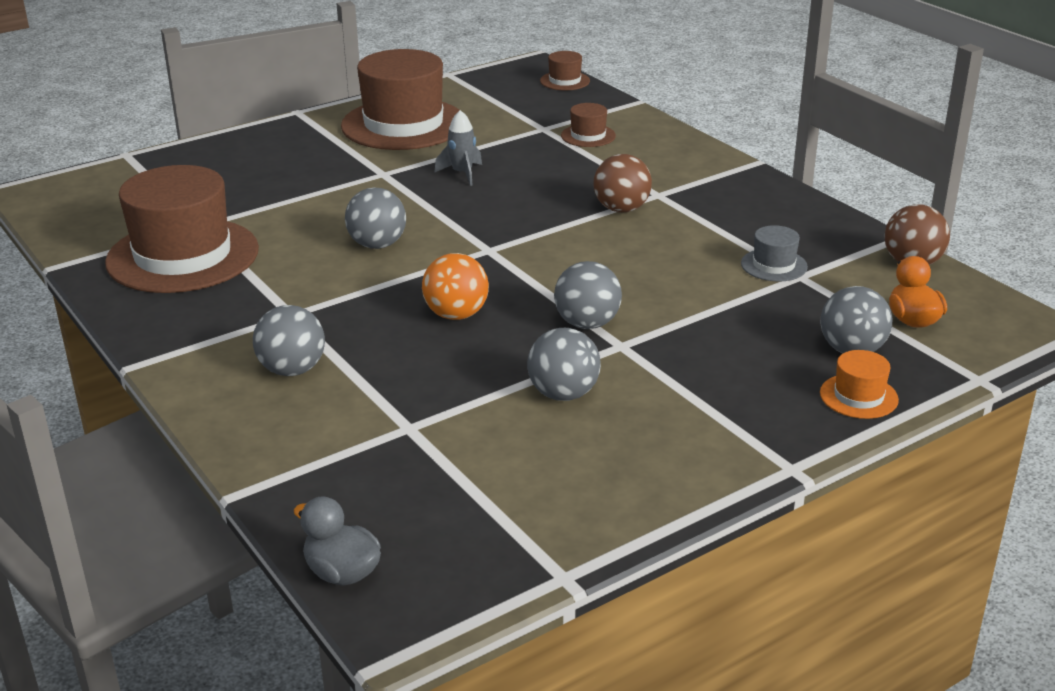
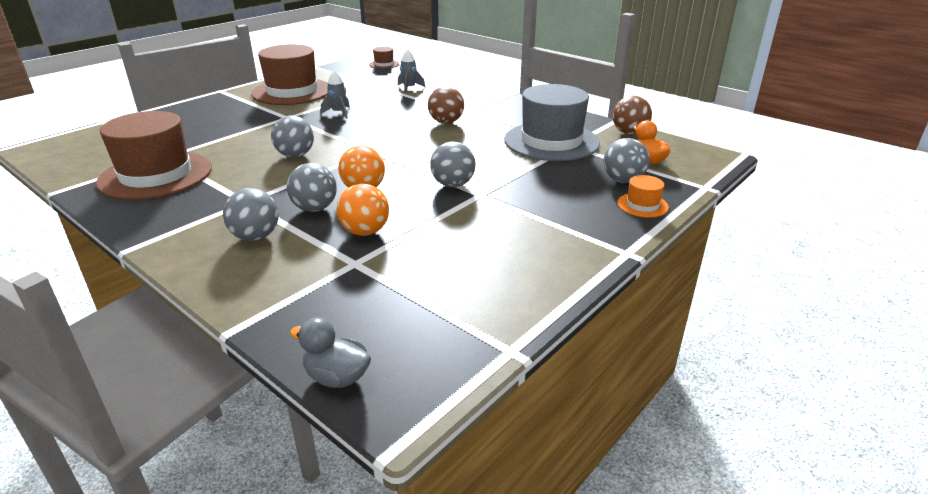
camera: 15 degrees left, 0 degrees up
grey ball [527,328,601,401] -> grey ball moved to [287,163,337,212]
brown hat [561,103,616,147] -> grey rocket [398,49,425,94]
grey hat [741,225,808,282] -> grey hat [504,84,600,161], size x2.32
none -> orange ball [336,184,389,236]

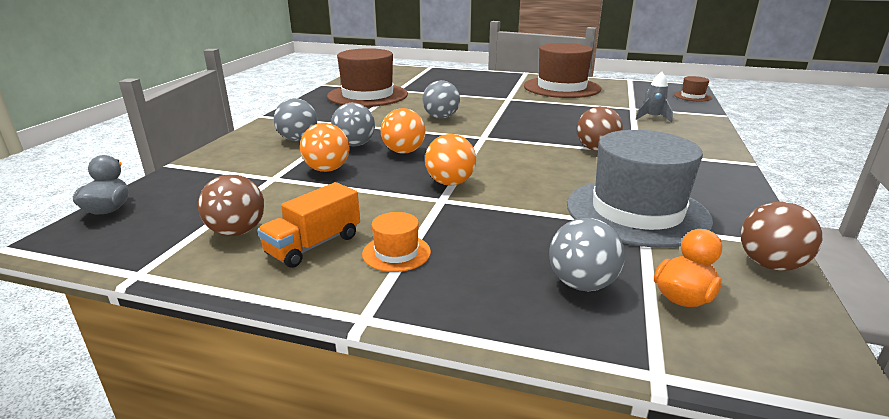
camera: 65 degrees right, 5 degrees down
grey rocket [321,70,350,119] -> none
grey ball [430,142,476,187] -> orange ball [425,134,476,186]
orange hat [617,175,669,218] -> orange hat moved to [362,212,431,272]
none -> brown ball [198,174,264,236]
none -> orange truck [257,182,360,268]

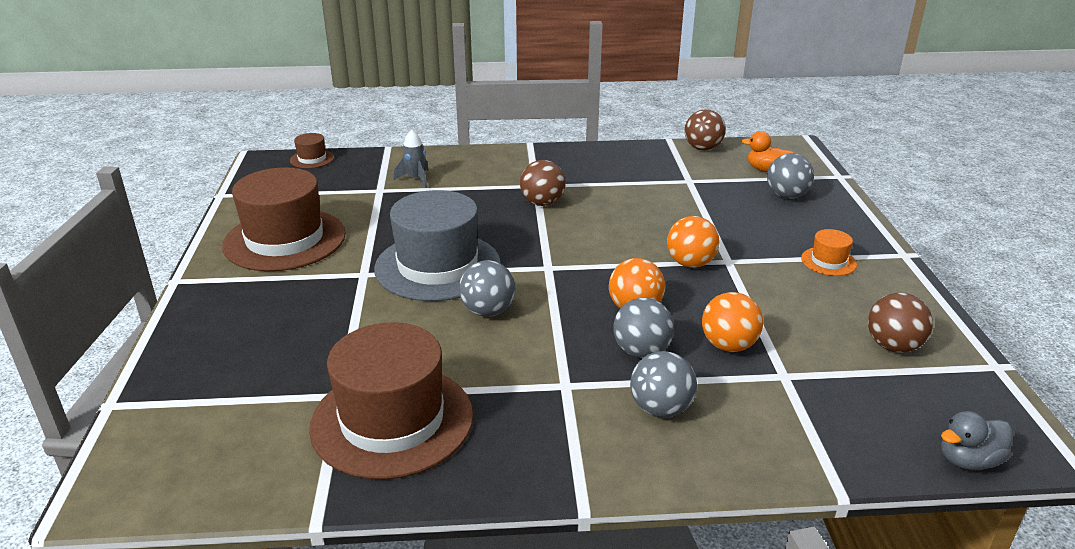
camera: 110 degrees left, 5 degrees up
orange truck [257,182,360,268] -> none
grey hat [567,130,713,248] -> grey hat moved to [374,190,501,301]

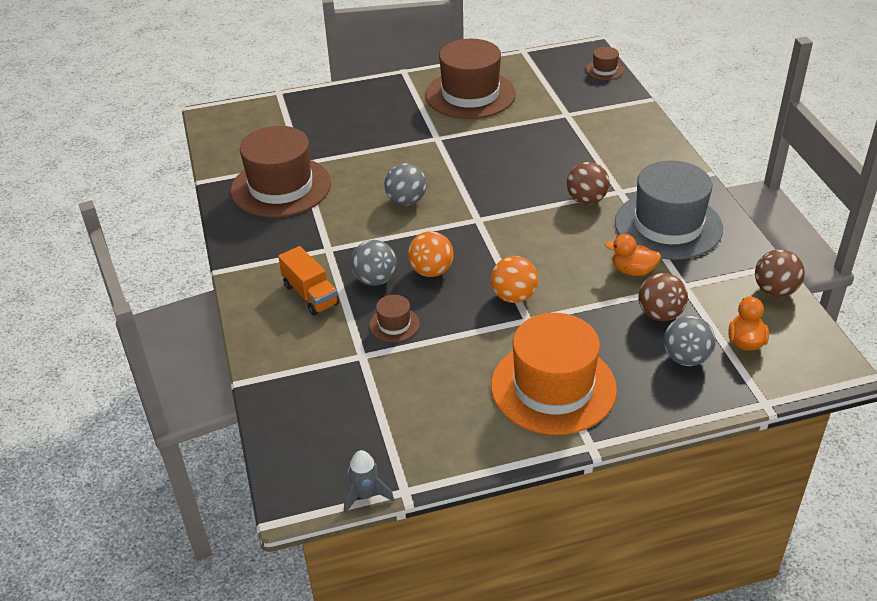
camera: 80 degrees right, 10 degrees up
grey hat [374,190,501,301] -> grey hat moved to [615,161,723,260]
grey rocket [393,130,429,188] -> grey rocket moved to [344,450,394,514]
grey ball [630,351,697,418] -> orange truck [278,246,339,316]
orange ball [702,292,763,352] -> brown hat [369,295,420,342]
orange hat [801,229,857,276] -> orange hat [491,313,617,435], size x2.32
brown ball [868,293,933,353] -> brown ball moved to [638,273,688,321]
grey duck [941,411,1012,470] -> none
none -> orange duck [605,234,662,276]

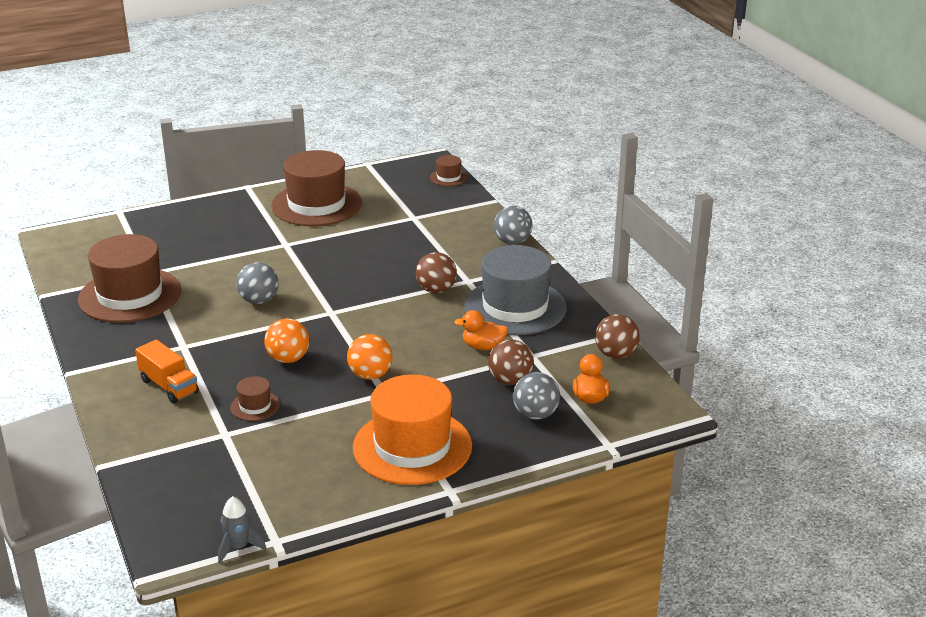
camera: 10 degrees left, 10 degrees down
grey ball [351,240,397,286] -> grey ball moved to [494,206,533,245]

